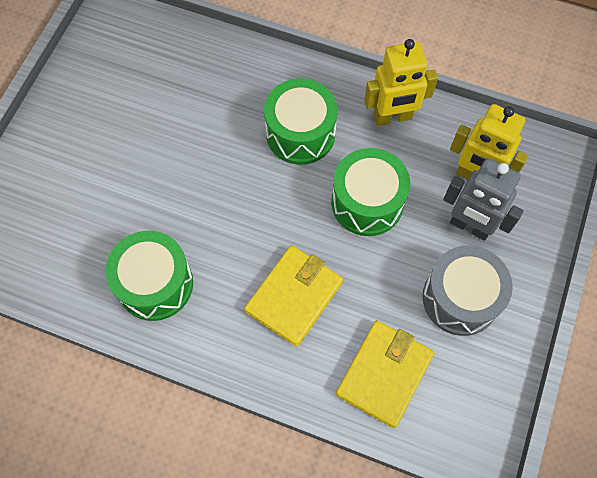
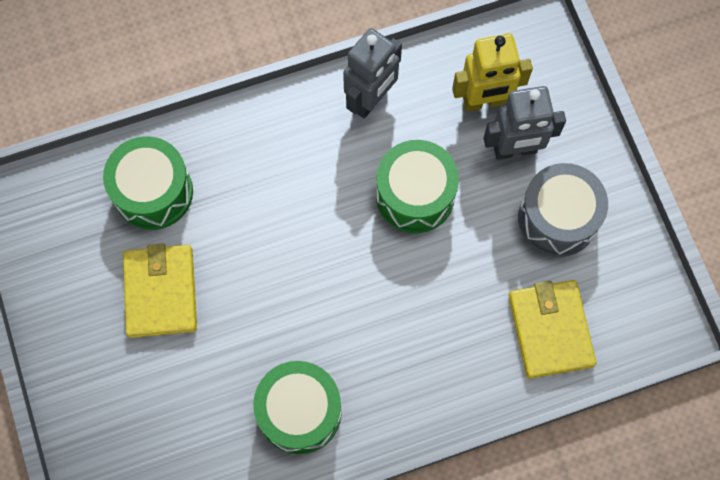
camera: 40 degrees left, 5 degrees up
yellow wallet [244,245,343,347] -> yellow wallet moved to [123,243,197,338]
green drum [264,78,338,165] -> green drum moved to [103,136,193,230]
yellow robot [364,39,438,126] -> grey robot [343,28,402,118]

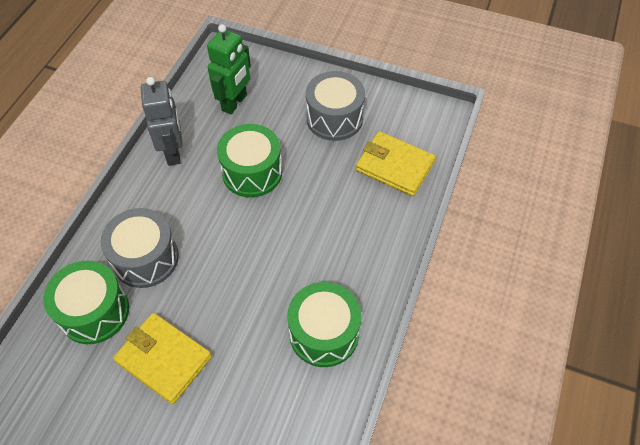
camera: 50 degrees left, 15 degrees down
yellow robot [452,34,533,111] -> green robot [207,24,251,114]
grey robot [484,86,566,160] -> none
none -> grey drum [100,208,179,288]

